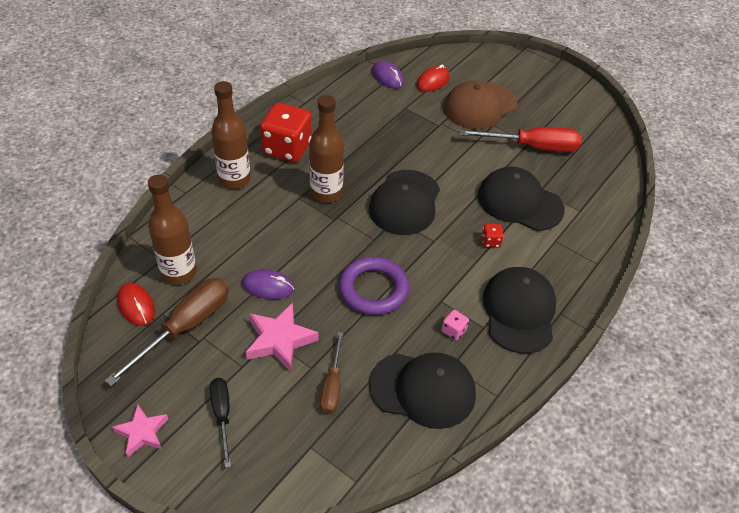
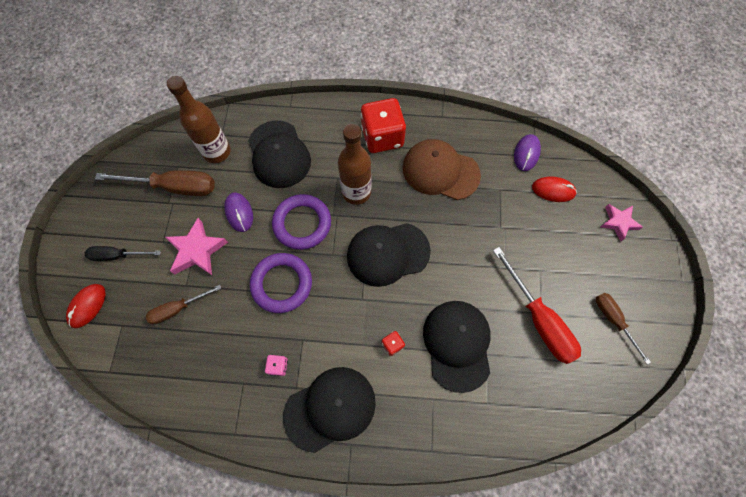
camera: 60 degrees right, 20 degrees up
pink star [112,404,168,457] -> pink star moved to [601,204,643,241]
red mouse [117,283,155,326] -> red mouse moved to [66,284,105,328]
black screwdriver [210,378,231,468] -> black screwdriver turned 135 degrees counterclockwise [85,246,161,261]
brown bottle [211,81,251,189] -> none
black cap [369,352,476,429] -> black cap moved to [248,121,311,188]
brown cap [444,81,517,129] -> brown cap moved to [403,139,481,200]
none -> purple ring [272,194,331,250]
none -> brown screwdriver [596,293,651,365]

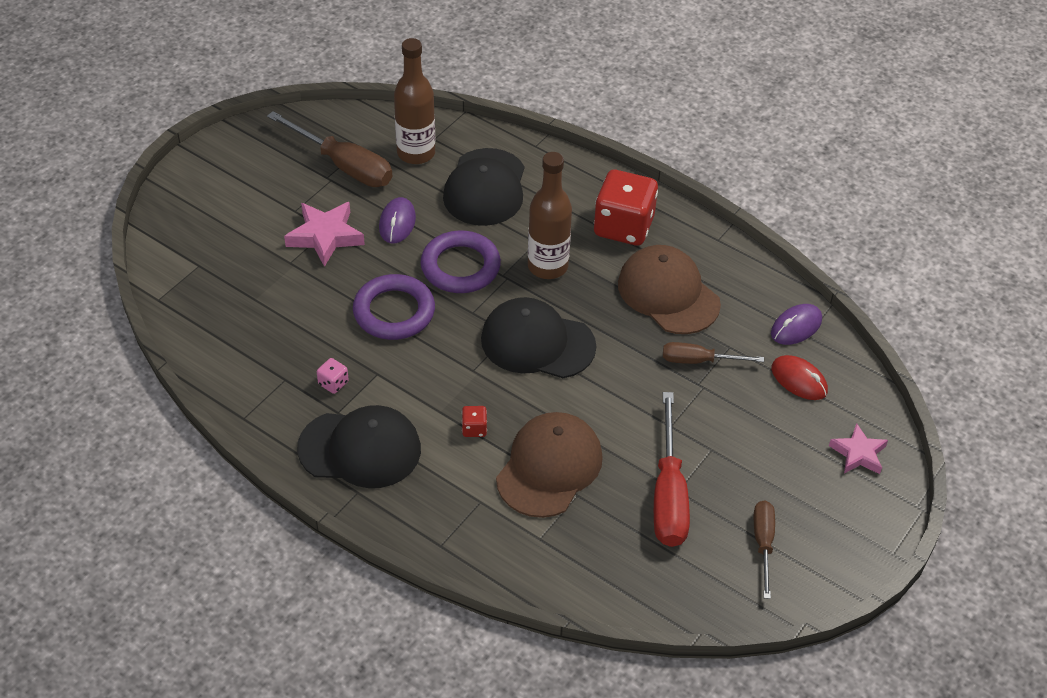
camera: 30 degrees right, 20 degrees down
red mouse [66,284,105,328] -> none
black screwdriver [85,246,161,261] -> none
brown screwdriver [146,285,222,324] -> brown screwdriver moved to [663,342,764,364]
black cap [423,301,491,393] -> brown cap [496,412,603,518]

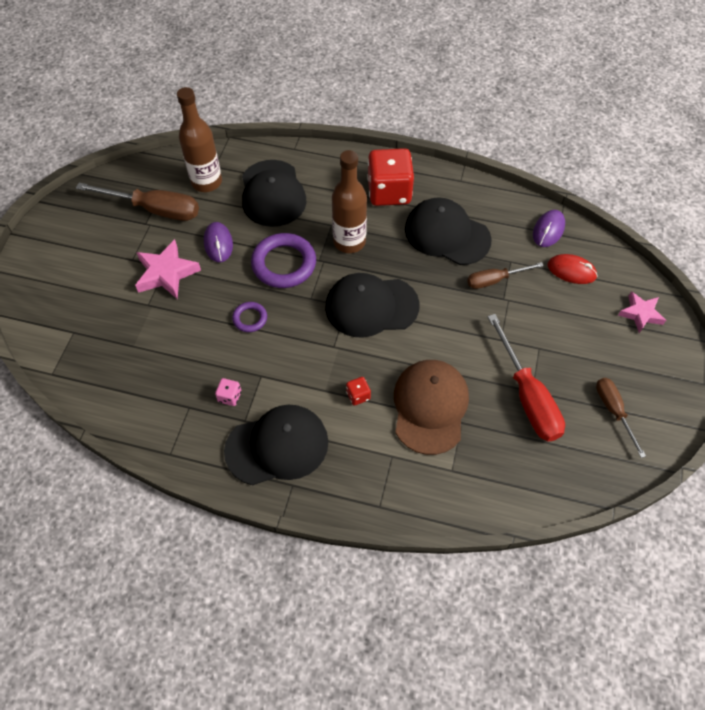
camera: 20 degrees left, 10 degrees up
purple ring [353,274,435,340] -> purple ring [232,302,267,332], size x0.52
brown cap [618,245,721,334] -> black cap [405,197,492,265]

